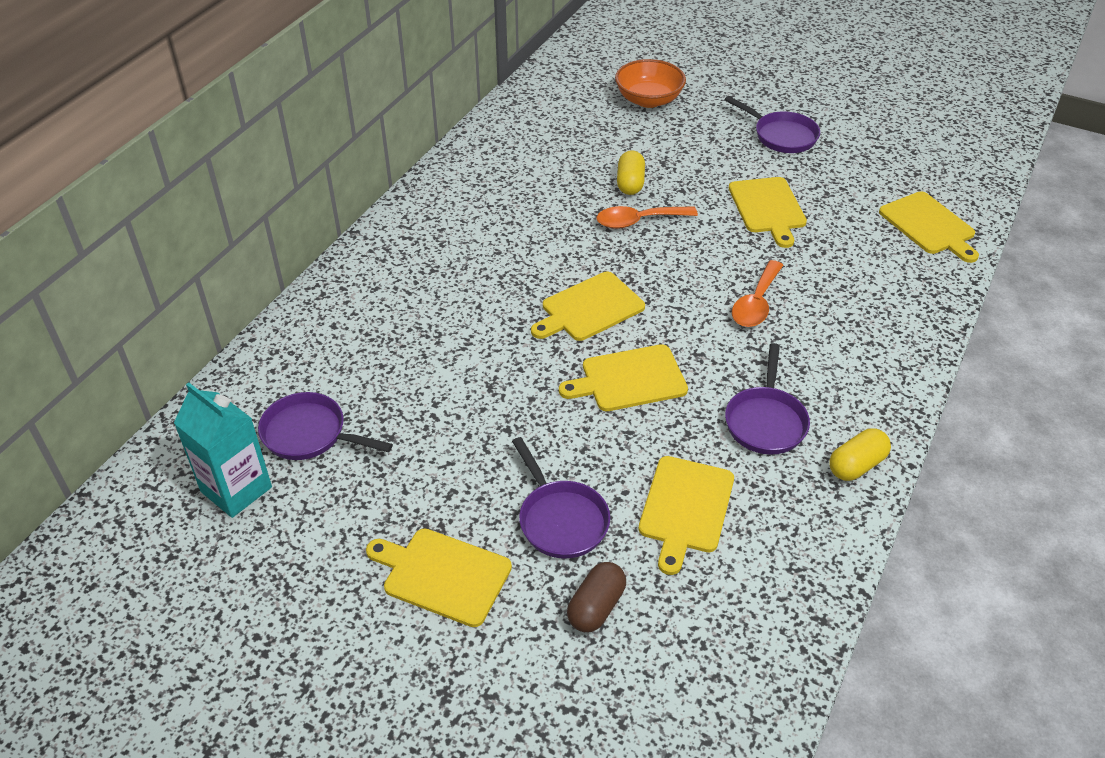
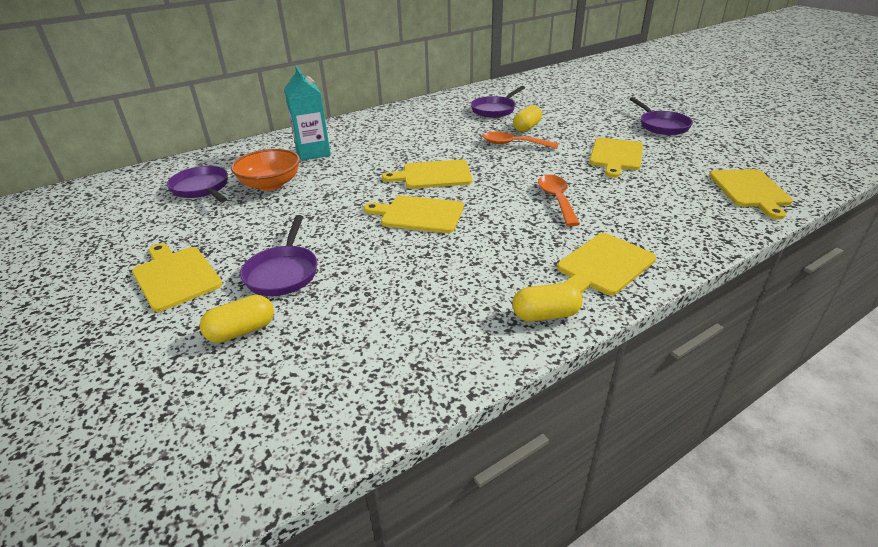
camera: 30 degrees right, 10 degrees down
turquoise carton [174,383,272,518] -> turquoise carton moved to [284,66,331,161]
brown capsule [567,562,626,632] -> yellow capsule [200,295,274,343]
orange bowl [615,59,686,108] -> orange bowl moved to [231,149,300,191]
yellow cutting board [639,456,734,575] -> yellow cutting board moved to [557,233,656,295]
purple pan [725,343,810,455] -> purple pan moved to [471,86,525,118]
orange spoon [732,260,783,327] -> orange spoon turned 120 degrees clockwise [538,175,580,227]

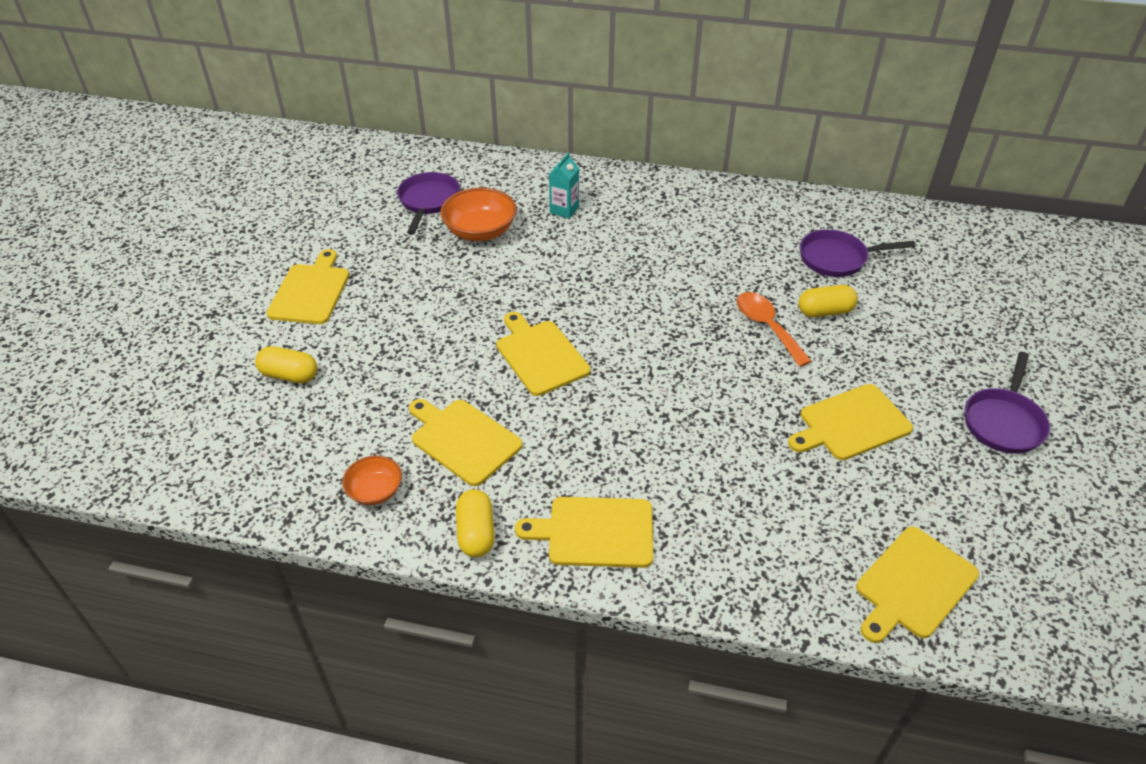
camera: 45 degrees right, 10 degrees up
purple pan [240,215,317,296] -> none
turquoise carton [284,66,331,161] -> turquoise carton [549,152,579,219], size x0.61
yellow cutting board [382,160,472,189] -> yellow cutting board moved to [409,399,523,486]
yellow capsule [512,283,583,321] -> yellow capsule turned 45 degrees clockwise [456,489,495,558]
orange spoon [538,175,580,227] -> none
none -> orange bowl [342,455,402,505]

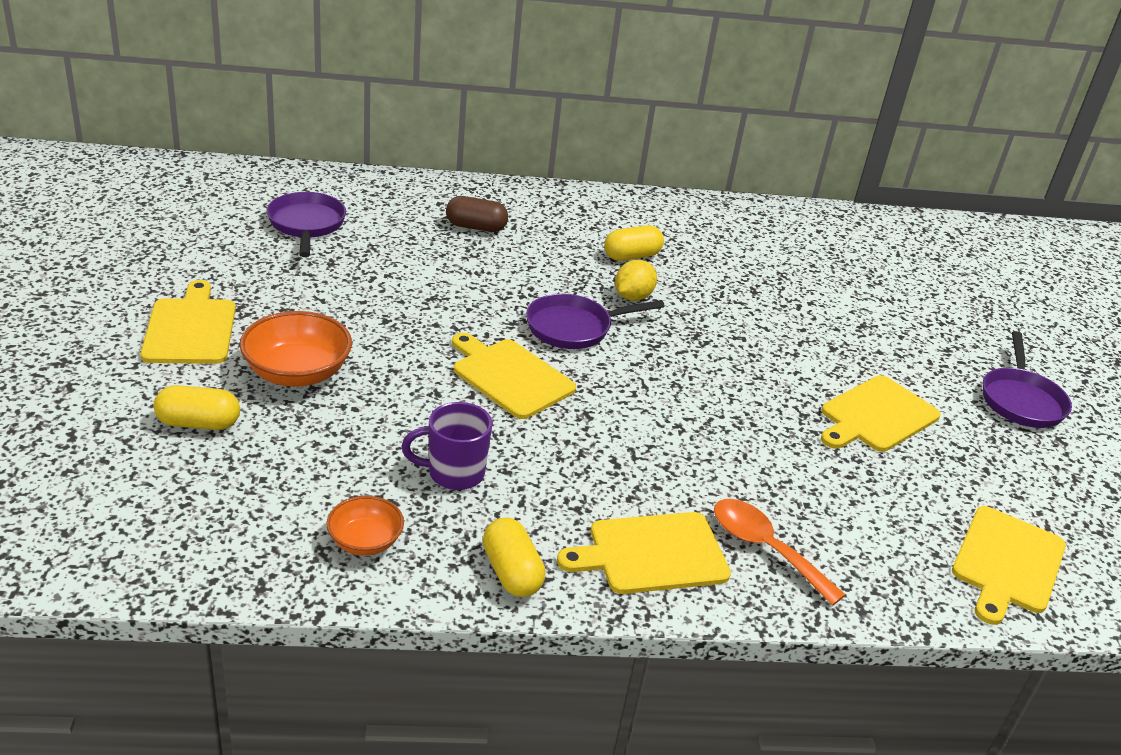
camera: 20 degrees left, 10 degrees down
yellow cutting board [409,399,523,486] -> purple mug [402,402,492,490]
orange bowl [440,188,517,241] -> orange bowl moved to [240,311,352,387]
turquoise carton [549,152,579,219] -> brown capsule [446,196,508,232]
orange spoon [737,292,812,367] -> orange spoon moved to [714,499,846,606]
yellow capsule [798,285,858,317] -> yellow capsule moved to [604,225,664,261]
purple pan [800,229,915,277] -> purple pan moved to [526,294,665,349]
none -> yellow lemon [615,260,657,301]

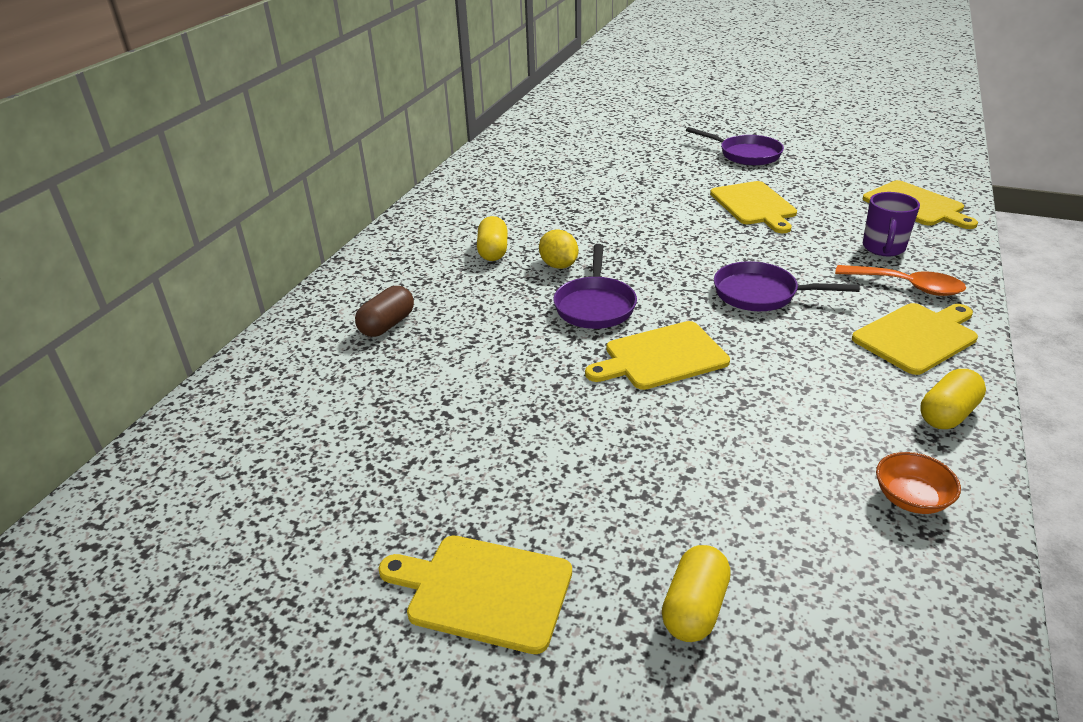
camera: 60 degrees left, 0 degrees up
orange bowl [240,311,352,387] -> none
purple pan [267,192,346,257] -> purple pan moved to [714,261,860,311]
purple mug [402,402,492,490] -> purple mug moved to [863,192,920,256]
yellow capsule [483,517,545,597] -> yellow capsule turned 45 degrees counterclockwise [920,369,986,429]
yellow cutting board [557,512,731,594] -> yellow cutting board turned 135 degrees counterclockwise [852,303,978,375]
orange spoon [714,499,846,606] -> orange spoon turned 135 degrees counterclockwise [835,265,966,296]

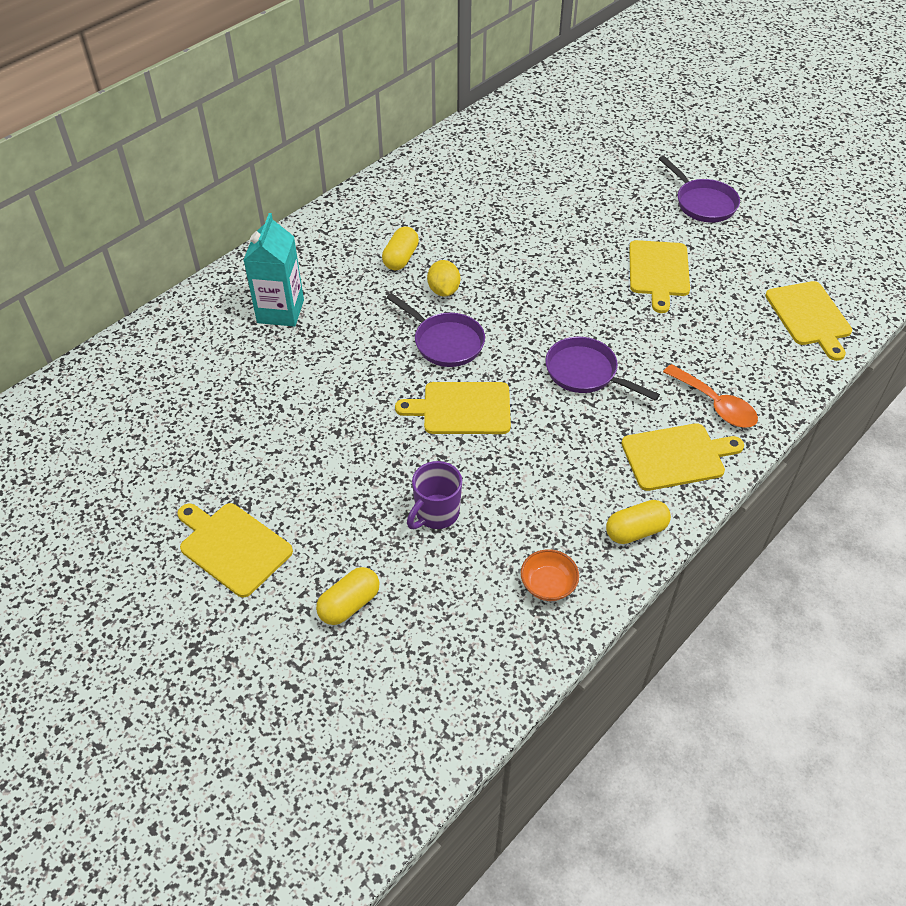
camera: 20 degrees right, 15 degrees up
brown capsule [355,286,414,337] -> turquoise carton [243,213,304,327]
purple pan [553,244,637,329] -> purple pan turned 75 degrees counterclockwise [387,293,485,367]
purple mug [863,192,920,256] -> purple mug moved to [407,461,462,529]

